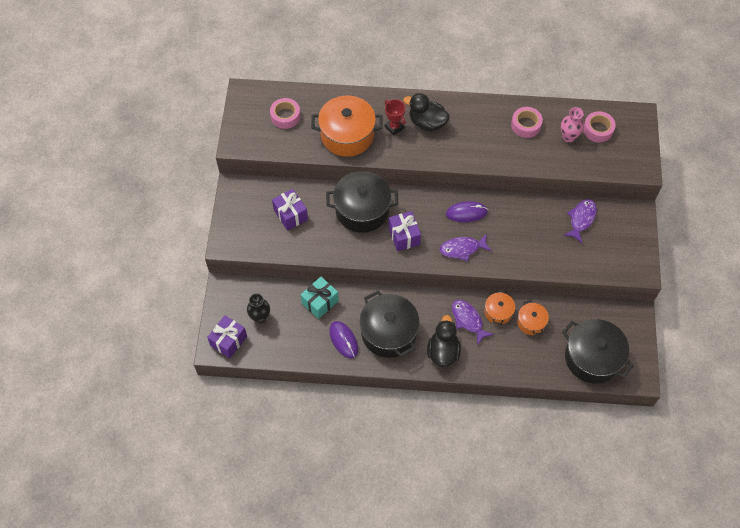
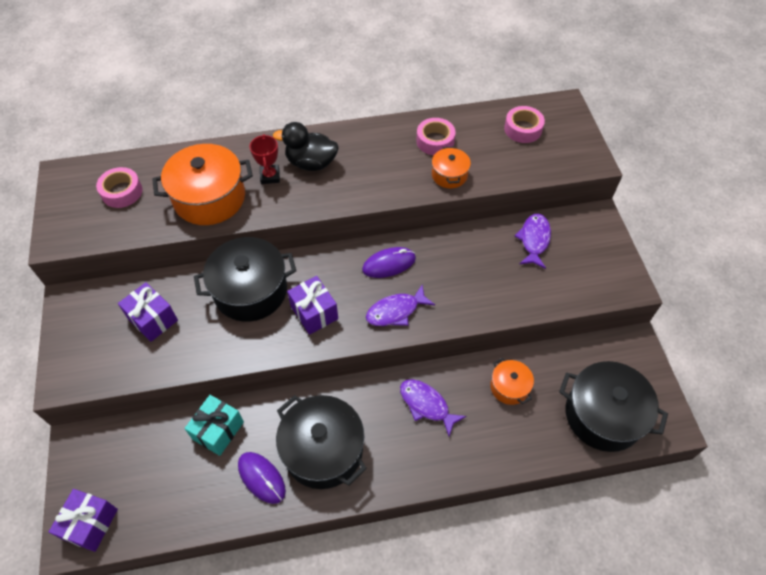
camera: 15 degrees left, 5 degrees down
black vase [247,293,270,324] -> none
red trophy [385,99,406,135] -> red trophy turned 45 degrees clockwise [250,134,280,184]
black duck [427,315,461,367] -> none
orange pot [484,290,515,325] -> orange pot moved to [432,147,471,188]
pink vase [561,107,584,143] -> none

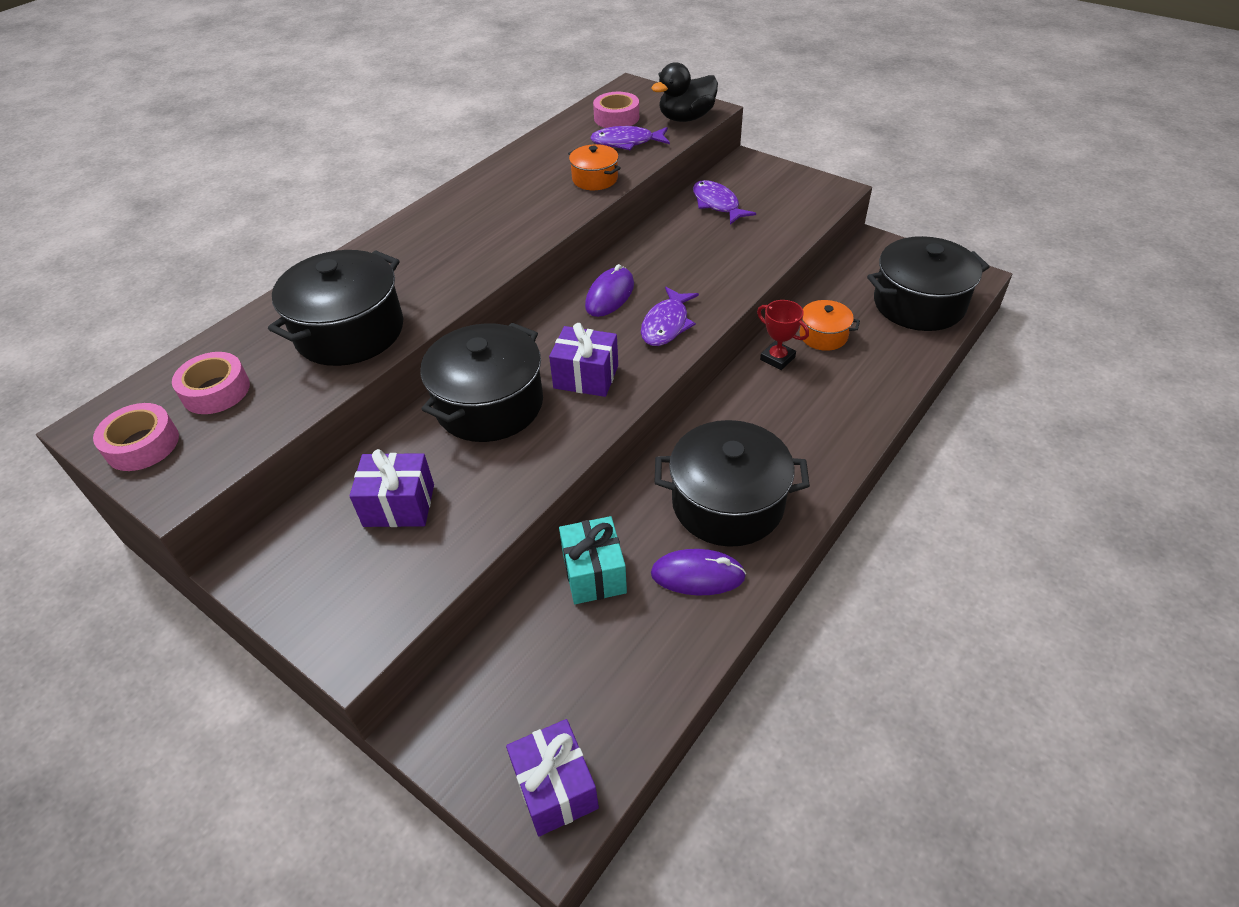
camera: 40 degrees left, 10 degrees down
orange pot [152,144,253,225] -> black pot [268,250,403,366]
red trophy [250,134,280,184] -> red trophy moved to [757,300,809,370]
black duck [273,122,338,171] -> black duck moved to [651,62,718,122]
purple fish [400,379,467,436] -> purple fish moved to [590,126,670,150]
pink tape [416,118,455,155] -> pink tape moved to [93,403,179,471]

